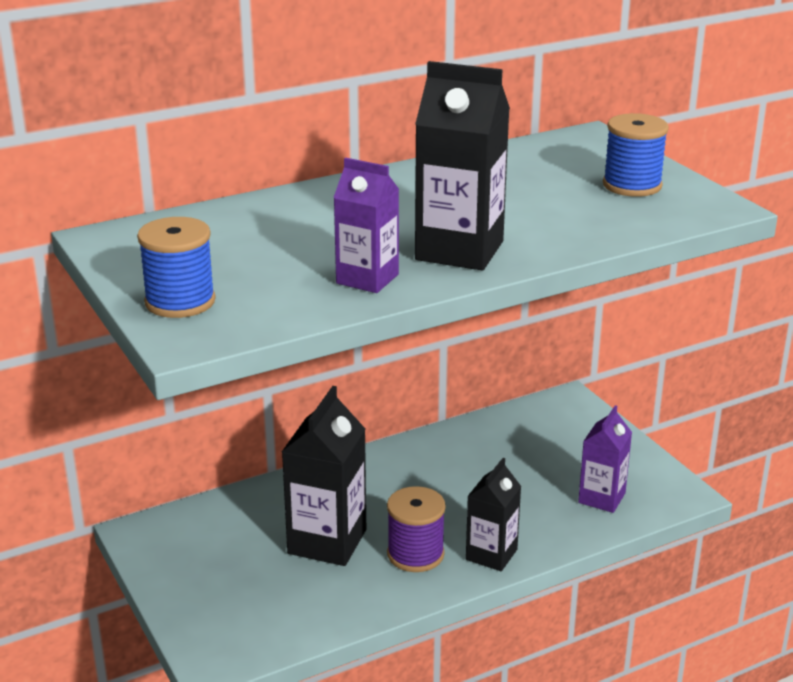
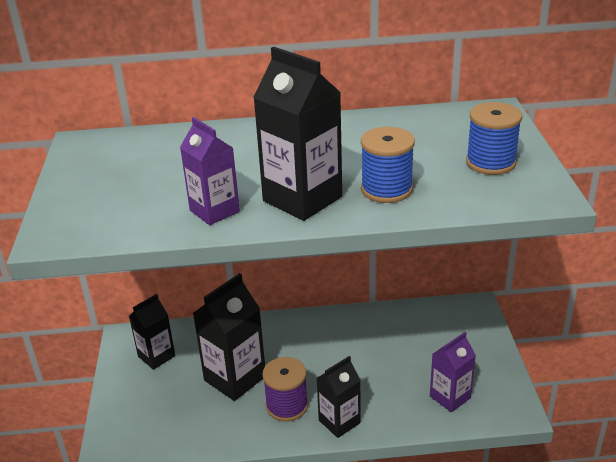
camera: 25 degrees right, 5 degrees up
blue spool [137,217,216,318] -> blue spool moved to [361,127,415,203]
none -> black carton [129,294,175,370]

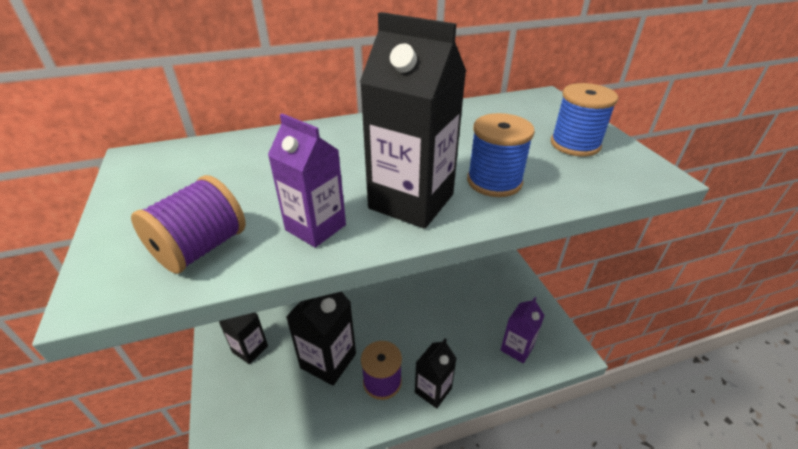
camera: 15 degrees left, 5 degrees up
none -> purple spool [131,175,246,274]

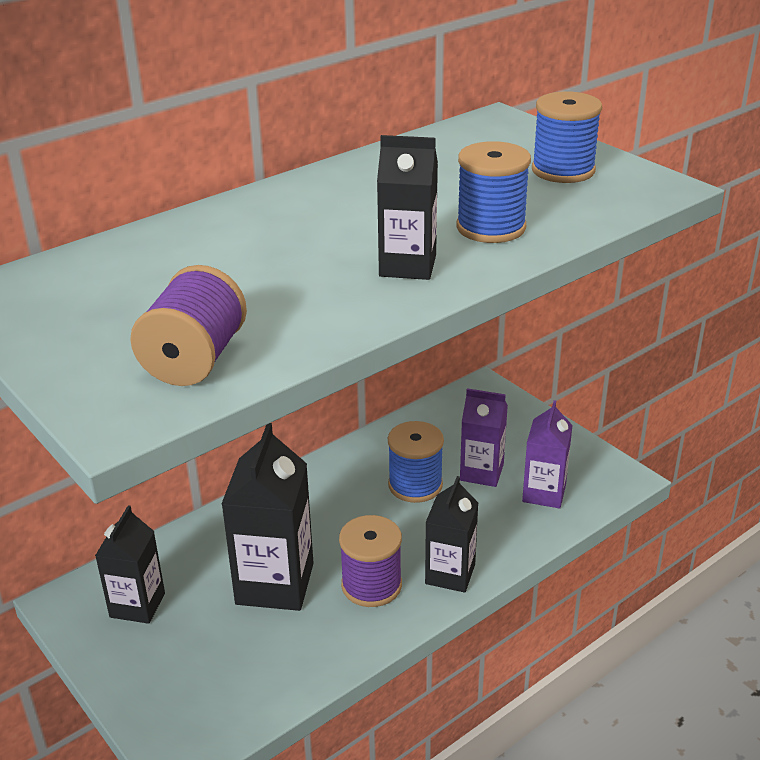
camera: 20 degrees left, 5 degrees down
purple carton [268,114,346,248] -> purple carton moved to [460,388,508,487]
black carton [360,12,466,229] -> black carton [377,135,438,280], size x0.63
none -> blue spool [388,421,444,503]

